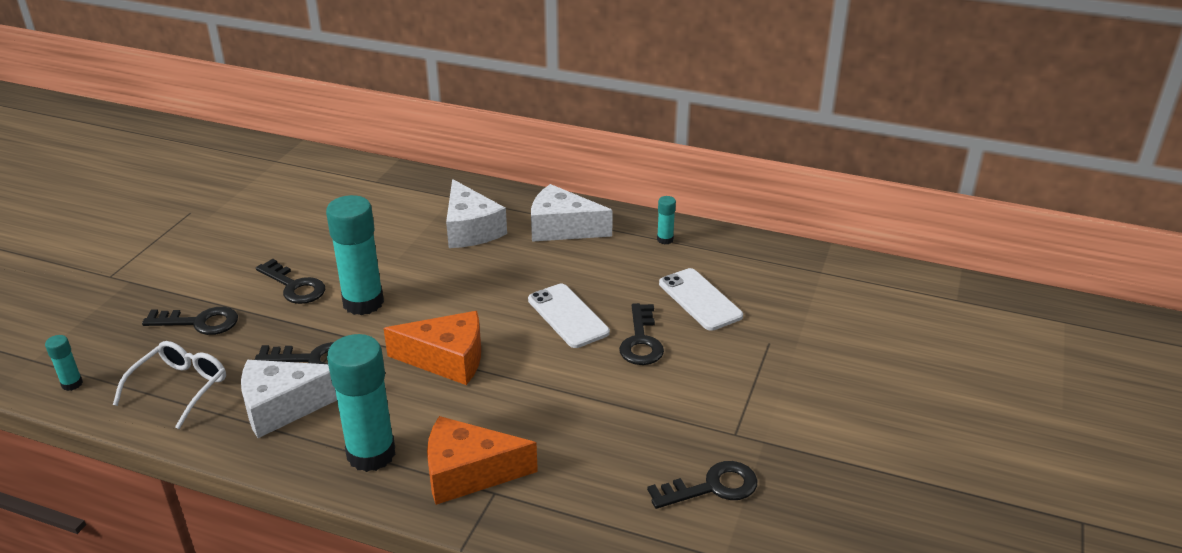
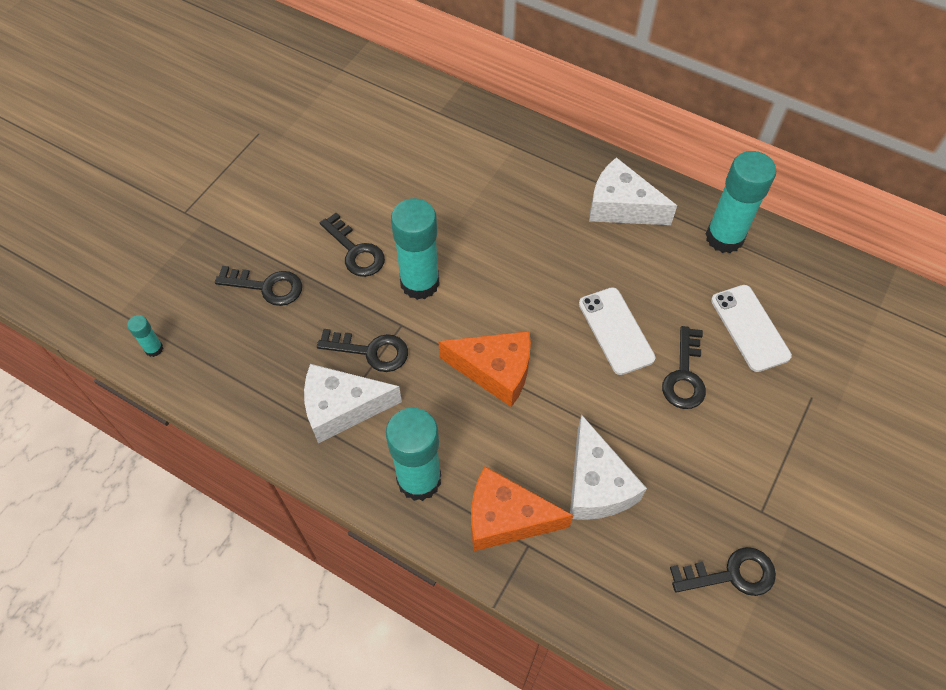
camera: 10 degrees right, 25 degrees up
white glasses [113,341,226,429] -> none
white cheese [446,179,507,248] -> white cheese moved to [570,415,647,520]
turquoise glue stick [657,196,676,244] -> turquoise glue stick [706,151,776,253], size x2.25

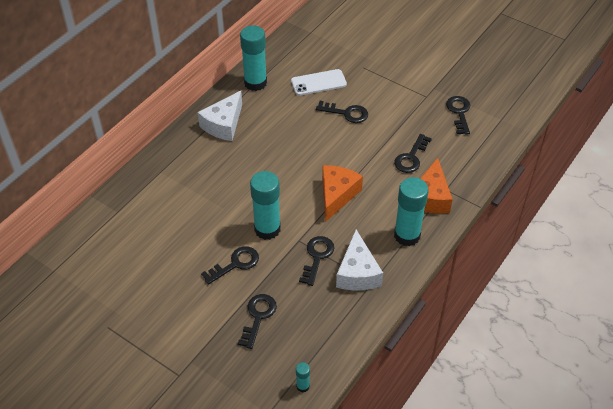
camera: 85 degrees left, 10 degrees down
white cheese [570,415,647,520] -> black key [394,134,432,173]
white phone [579,287,655,375] -> none

